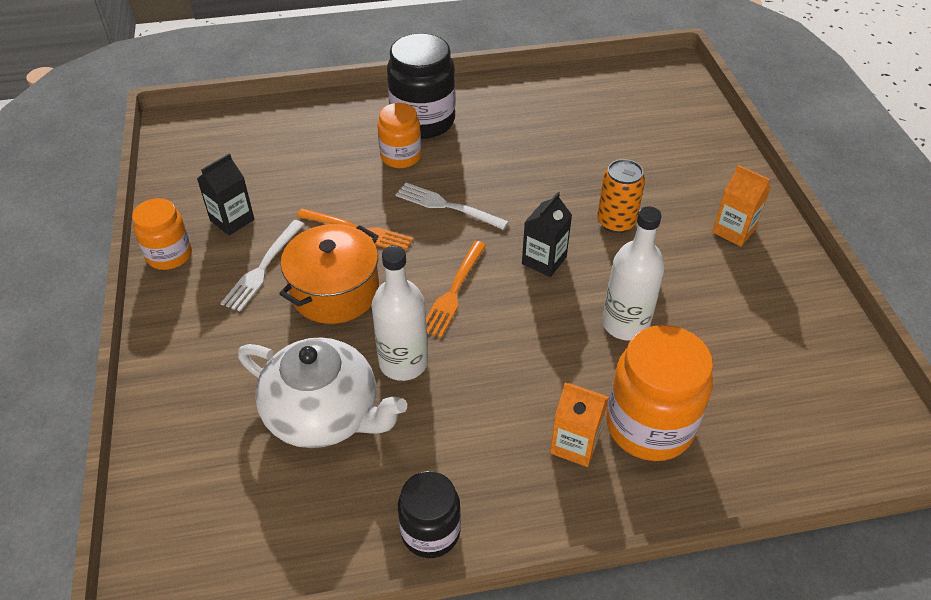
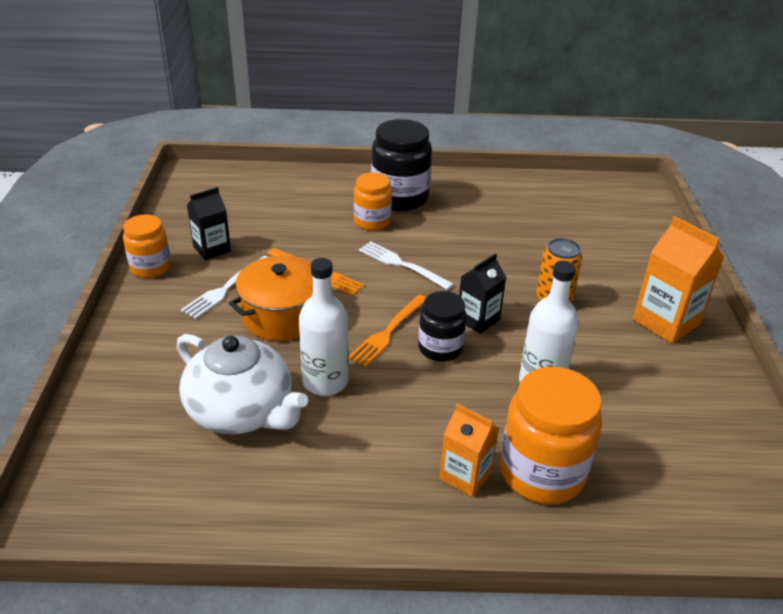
camera: 10 degrees right, 10 degrees down
black jar [398,471,461,558] -> black jar moved to [418,291,467,362]
orange carton [712,165,771,246] -> orange carton [633,216,724,344], size x1.54

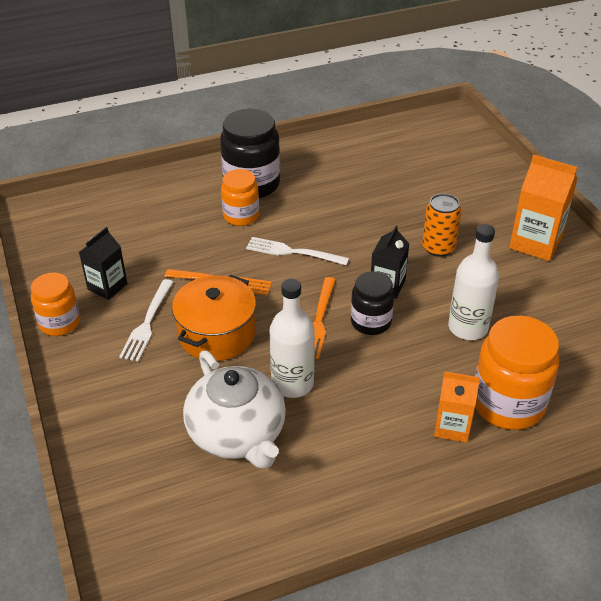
camera: 20 degrees left, 5 degrees up
white teapot [176,334,308,434] -> white teapot turned 45 degrees clockwise [183,350,286,469]

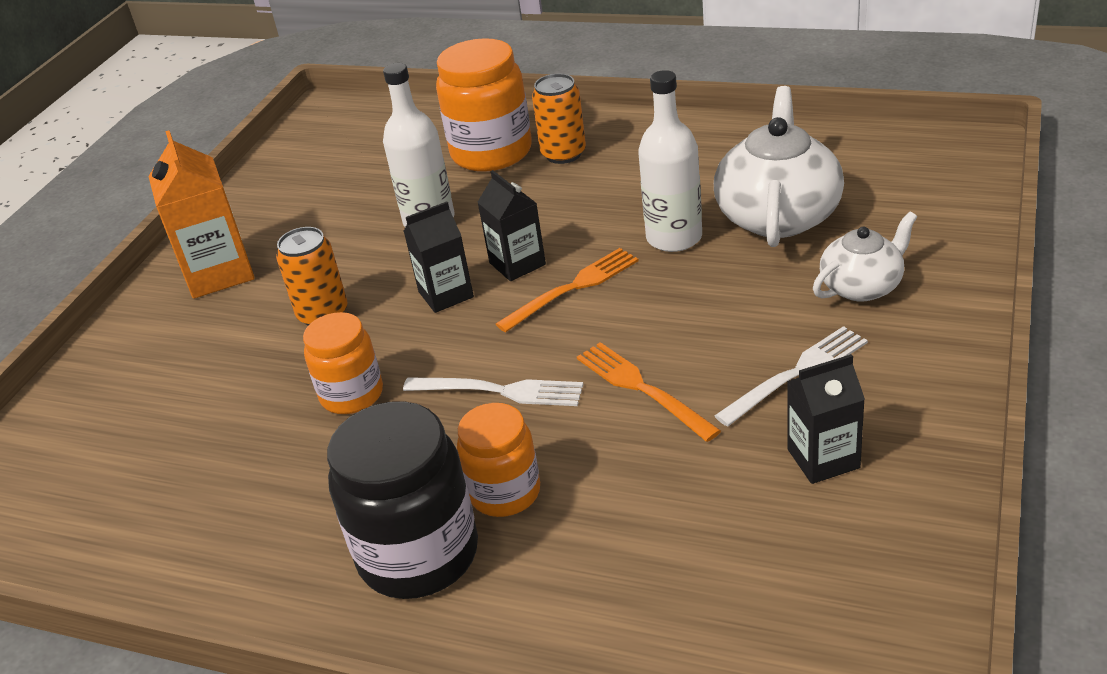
camera: 135 degrees left, 5 degrees down
orange jar [31,272,80,336] -> orange jar moved to [303,312,383,414]
orange pot [172,275,256,361] -> none
white fork [246,237,349,266] -> white fork turned 45 degrees counterclockwise [403,378,584,406]
black jar [351,271,394,335] -> black carton [477,170,546,281]
orange carton [434,371,480,443] -> orange can [532,74,586,164]
none -> white teapot [813,212,917,302]

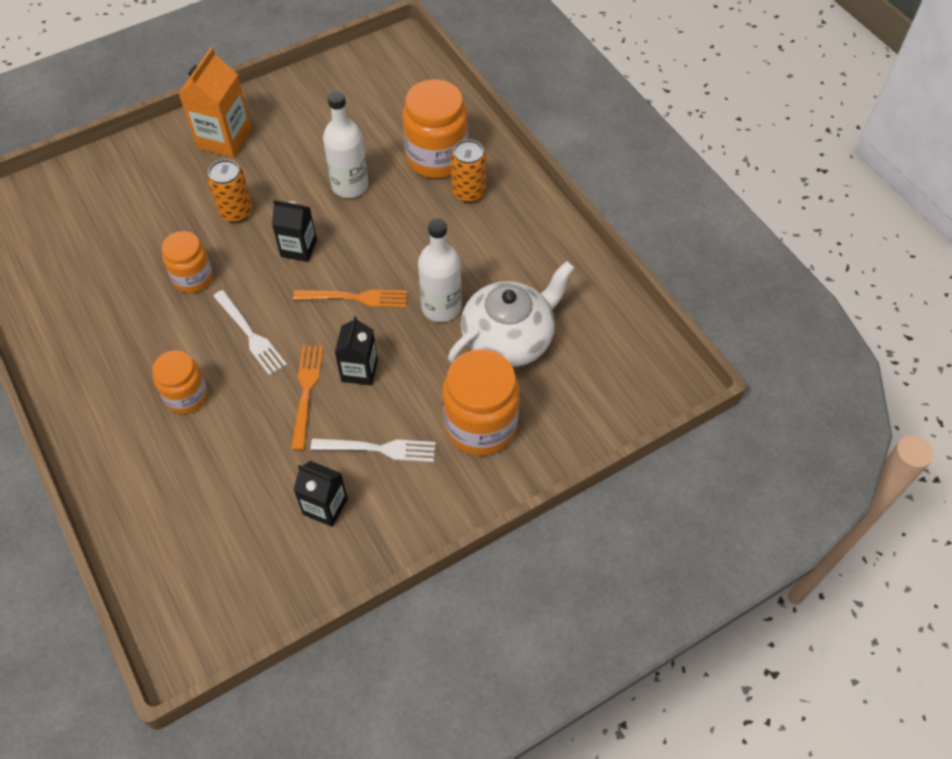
camera: 35 degrees right, 20 degrees up
black jar [327,401,478,599] -> none
black carton [477,170,546,281] -> black carton moved to [335,316,378,385]
white teapot [813,212,917,302] -> orange jar [442,349,520,456]

